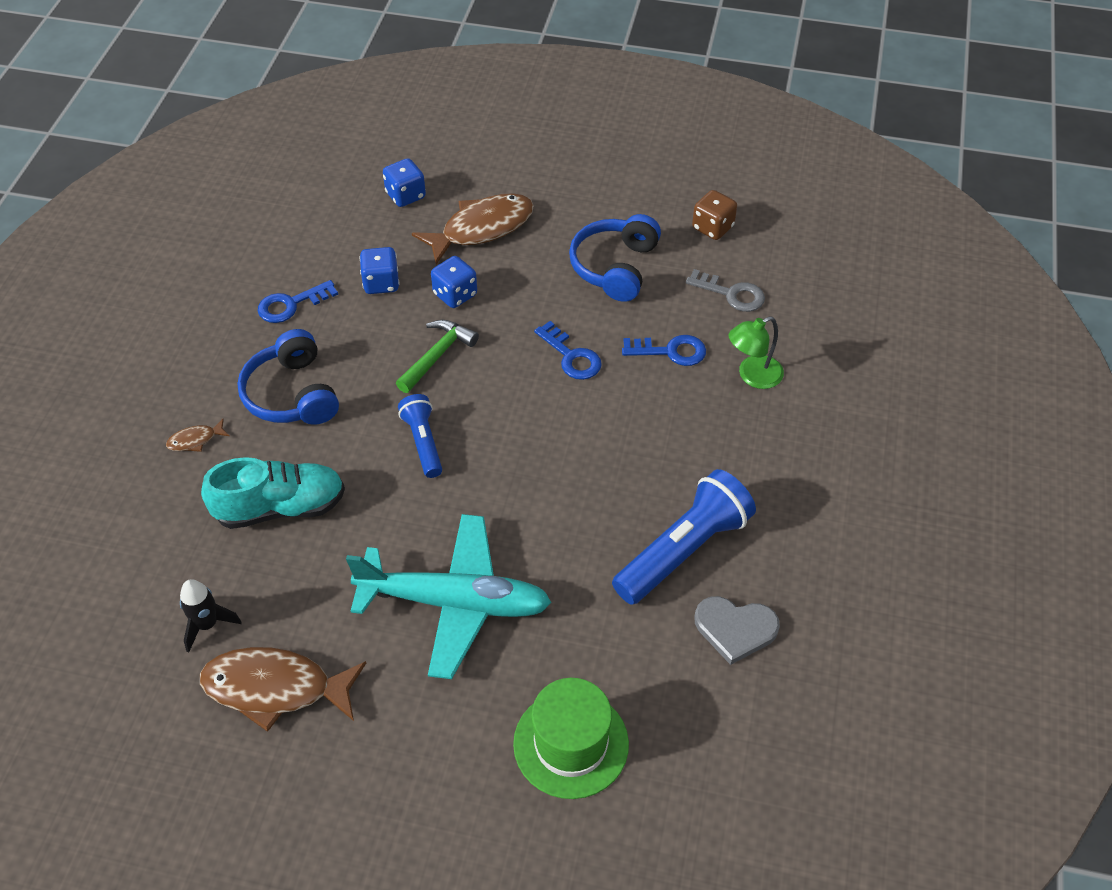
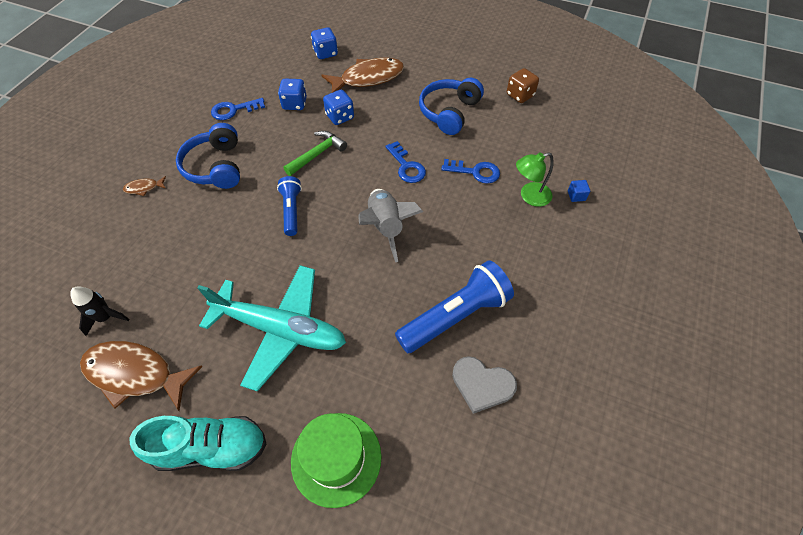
camera: 10 degrees right, 5 degrees up
turquoise shoe [201,457,345,529] -> turquoise shoe moved to [130,416,266,471]
grey key [686,269,765,312] -> none
none -> grey rocket [358,189,423,262]
none -> blue cube [568,180,590,202]

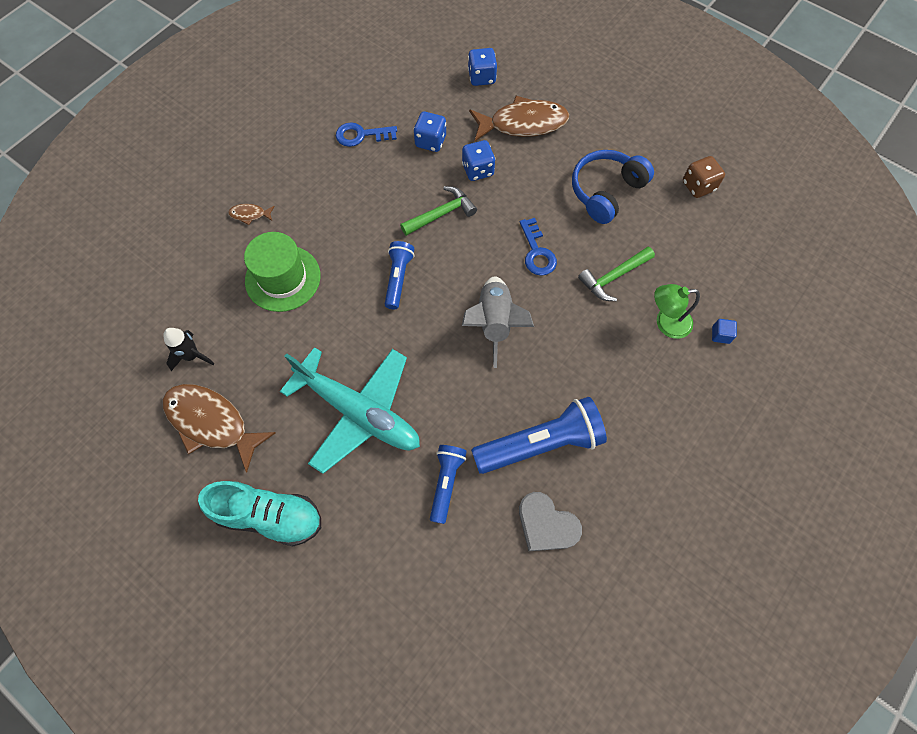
camera: 15 degrees right, 10 degrees up
blue headphones [176,123,240,189] -> none
green hat [291,413,381,508] -> green hat moved to [244,232,320,312]
blue key [441,159,500,184] -> green hammer [578,247,655,301]
none -> blue flashlight [430,445,467,524]

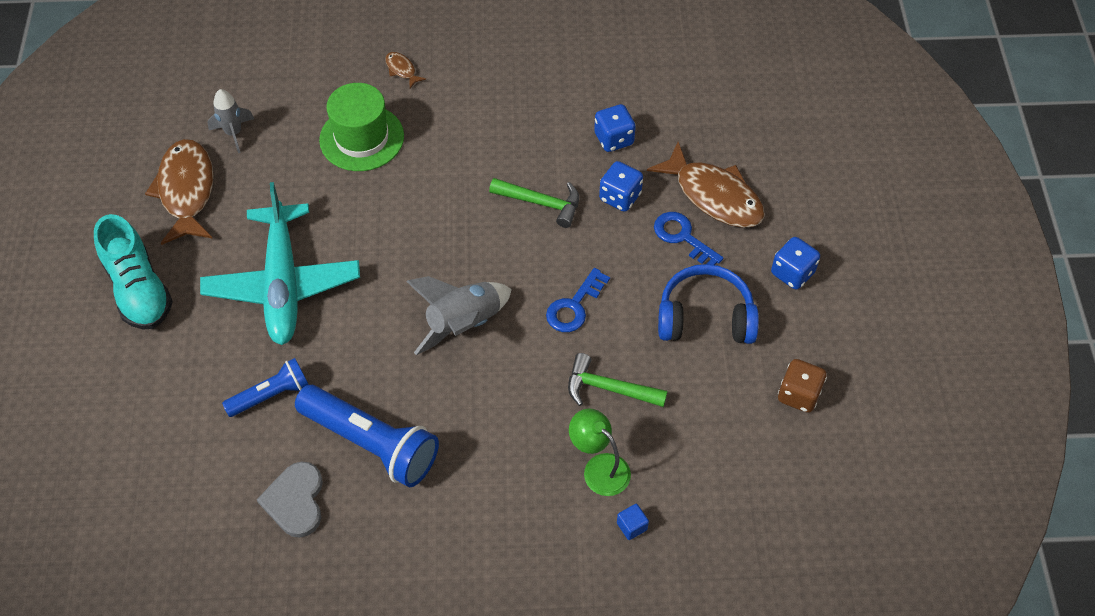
camera: 50 degrees right, 10 degrees down
black rocket [163,328,215,371] -> grey rocket [208,89,254,153]
blue key [336,122,397,147] -> blue key moved to [654,212,723,265]
blue flashlight [385,241,414,310] -> none
blue dice [468,48,497,86] -> blue dice moved to [771,237,820,289]

